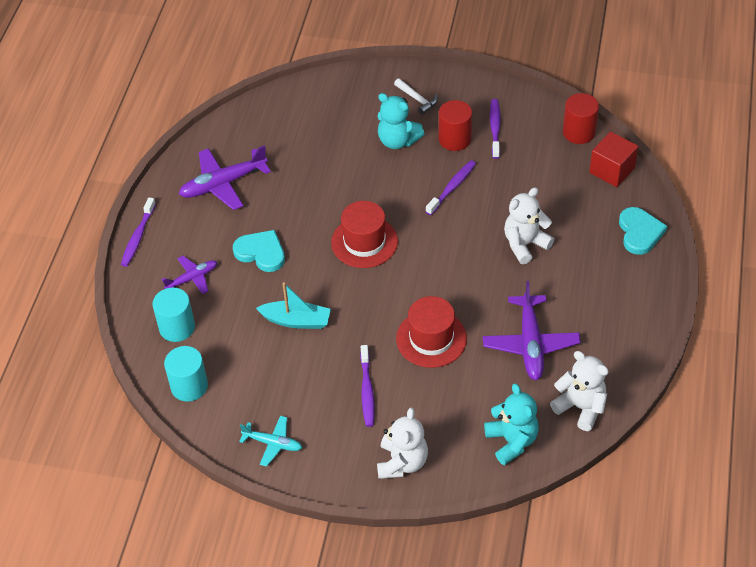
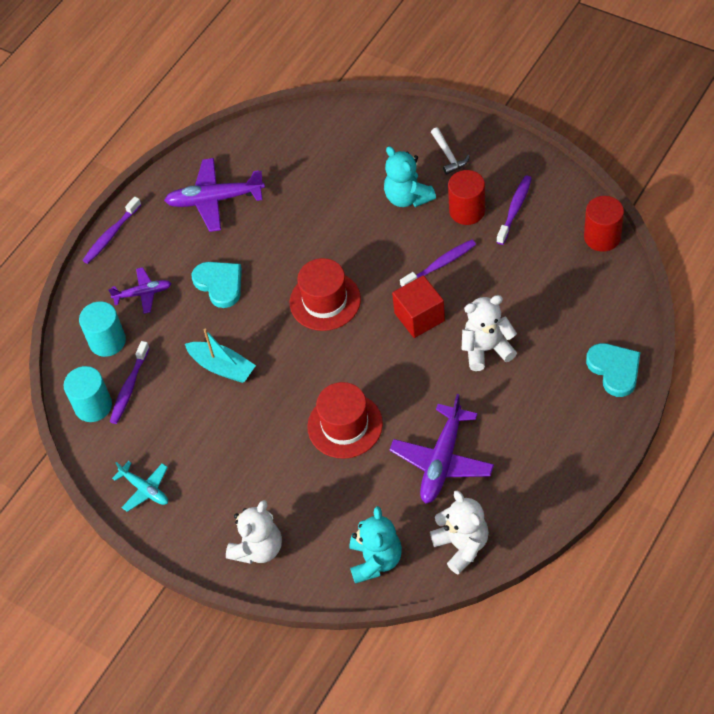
camera: 25 degrees right, 5 degrees up
purple toothbrush [360,345,375,427] -> purple toothbrush moved to [110,341,150,424]
red cube [589,131,638,187] -> red cube moved to [392,275,445,338]
turquoise heart [619,207,667,255] -> turquoise heart turned 45 degrees counterclockwise [586,343,640,397]

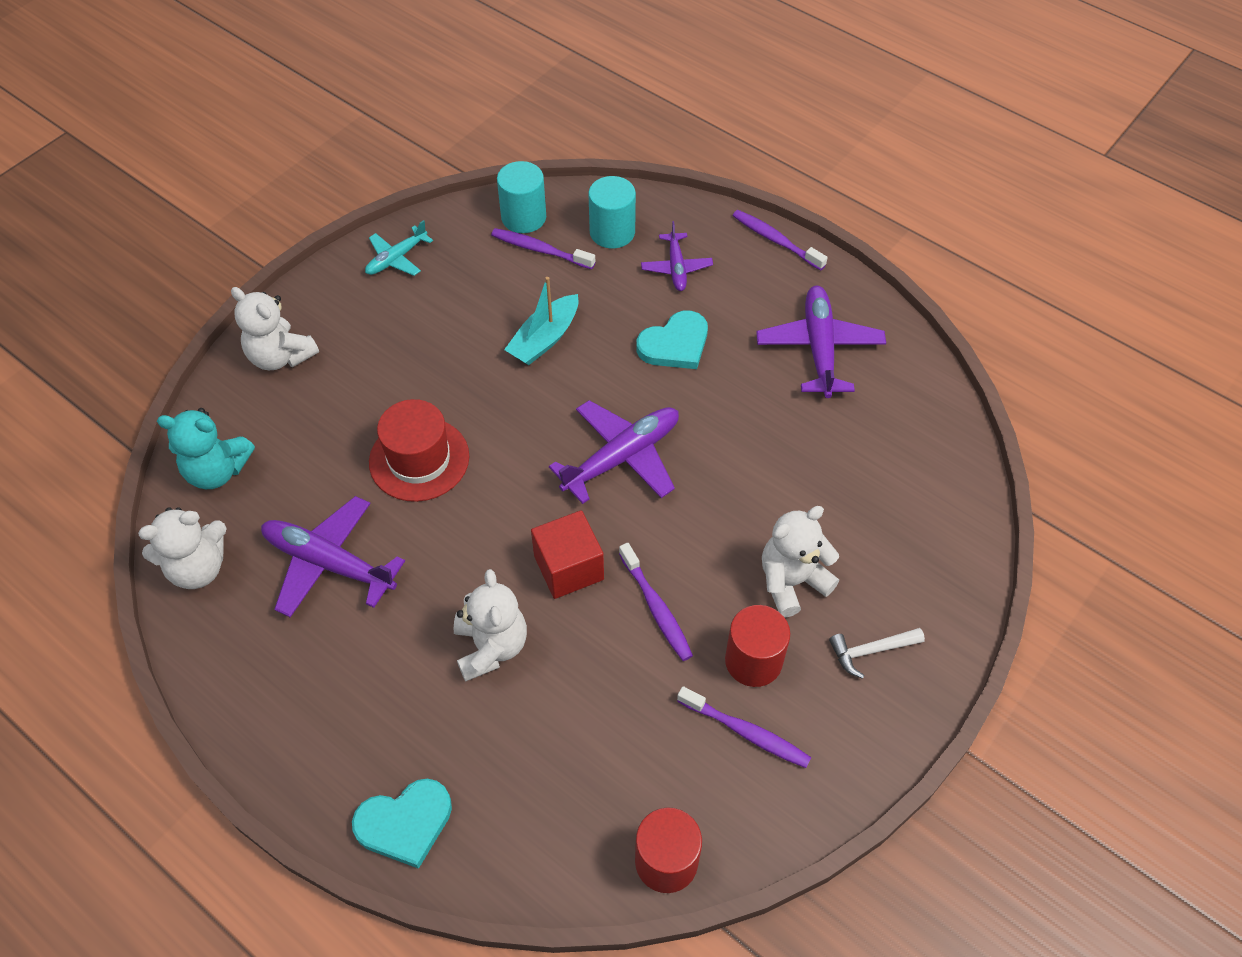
camera: 90 degrees right, 0 degrees up
red hat [290,258,361,331] -> purple plane [549,400,679,504]
turquoise teddy bear [384,146,436,207] -> white teddy bear [762,506,839,618]

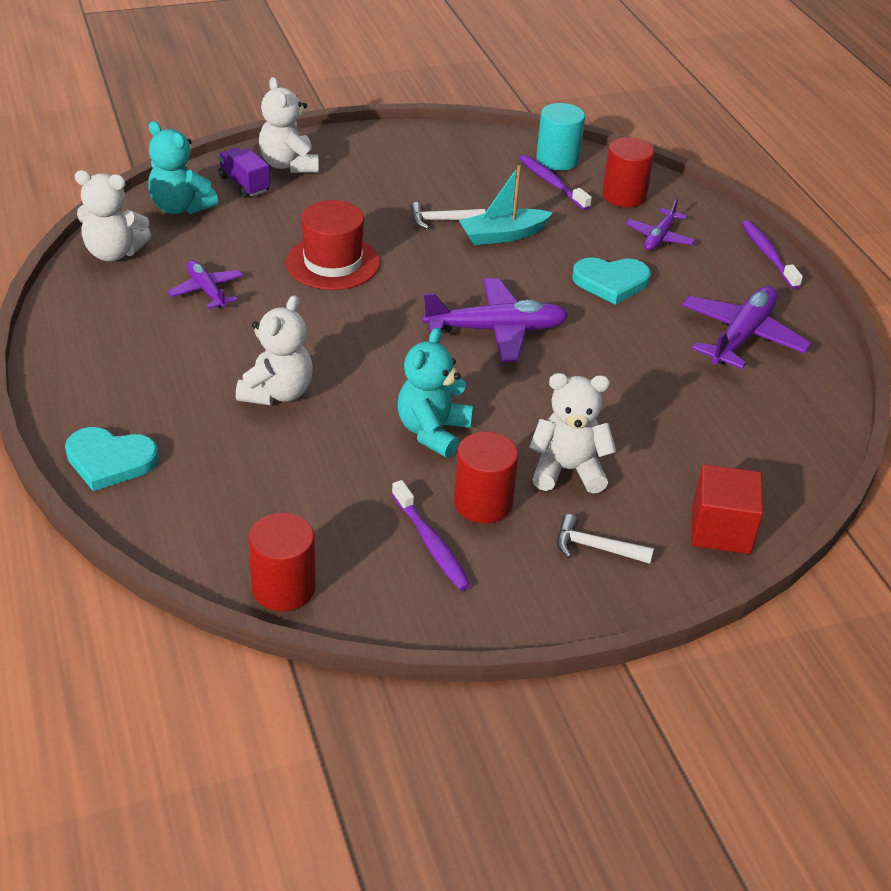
camera: 30 degrees right, 15 degrees down
purple plane [261,496,405,617] -> purple plane [168,260,243,309], size x0.59
turquoise plane [365,220,433,276] -> none
red cube [531,510,604,599] -> red cube moved to [691,464,763,554]
turquoise cylinder [588,176,636,249] -> red cylinder [602,137,654,207]
purple toothbrush [619,543,693,661] -> turquoise teddy bear [398,328,473,458]
none -> purple truck [218,148,270,198]
none -> white hammer [410,202,485,229]

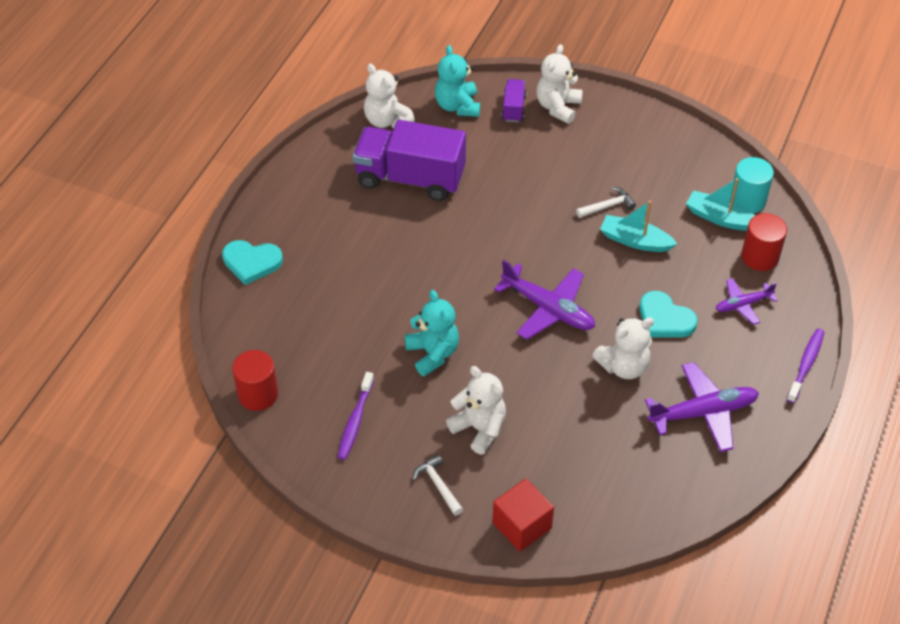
camera: 45 degrees right, 10 degrees up
turquoise heart [65,427,159,491] -> turquoise heart turned 45 degrees counterclockwise [222,240,283,285]
purple plane [168,260,243,309] -> purple truck [353,120,466,201]
white teddy bear [236,295,313,405] -> white teddy bear moved to [592,317,654,379]
red hat [286,200,380,290] -> none
turquoise teddy bear [398,328,473,458] -> turquoise teddy bear turned 90 degrees clockwise [404,290,459,376]
white hammer [410,202,485,229] -> white hammer turned 120 degrees clockwise [576,187,636,218]
red cylinder [454,431,519,523] -> none
purple toothbrush [519,155,592,210] -> turquoise boat [686,178,755,231]

